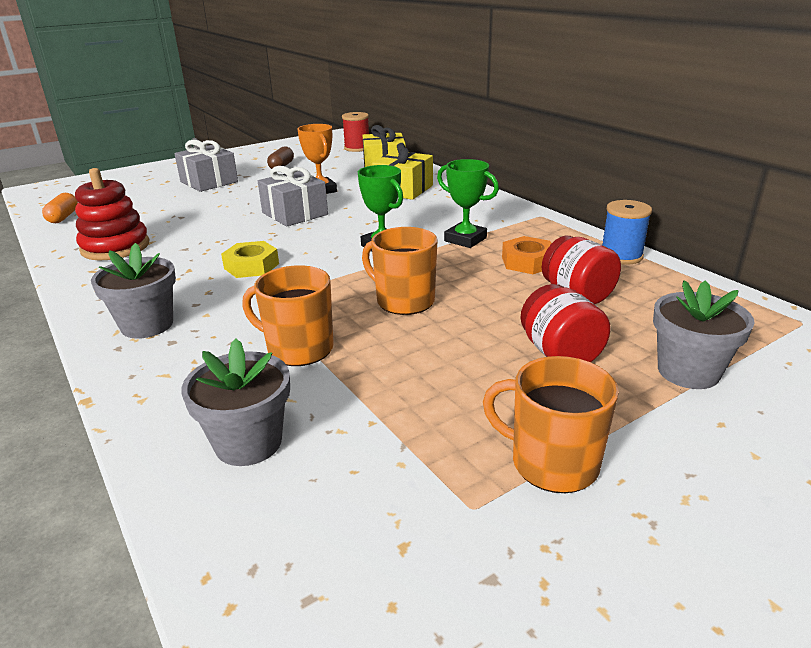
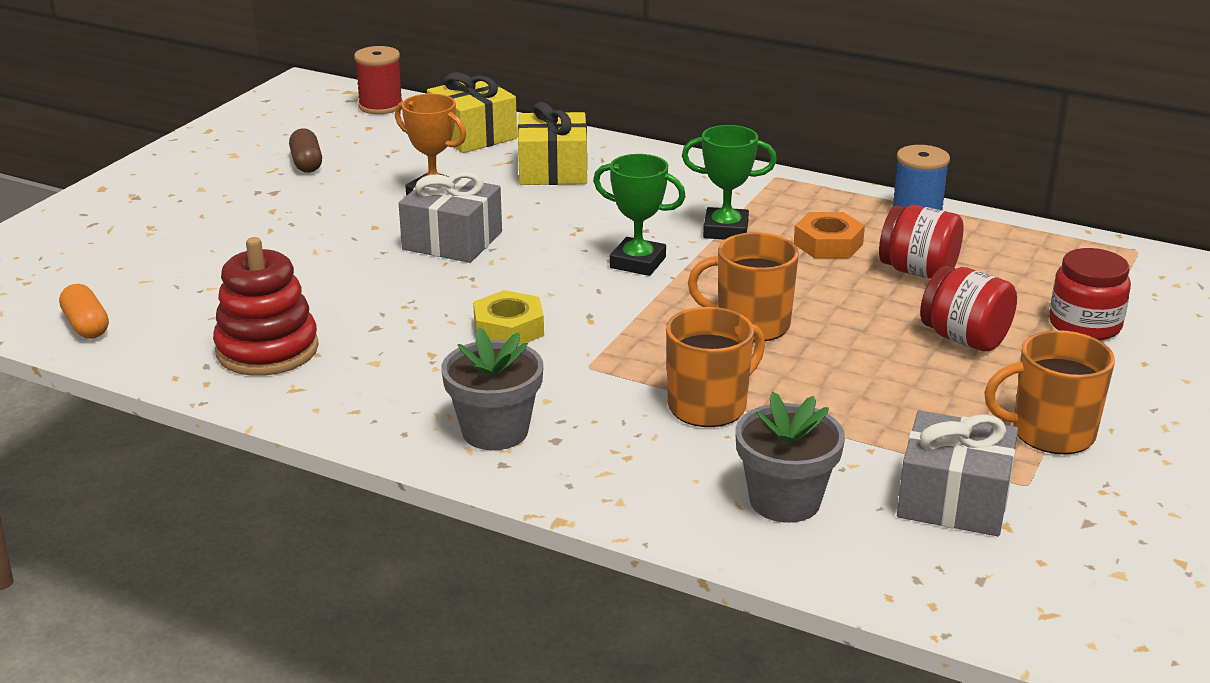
camera: 30 degrees left, 0 degrees up
grey gift [174,140,238,192] -> grey gift moved to [897,410,1018,536]
orange mug [242,265,334,366] -> orange mug turned 150 degrees clockwise [666,307,765,427]
grey flower pot [653,280,755,389] -> red jar [1049,248,1131,341]

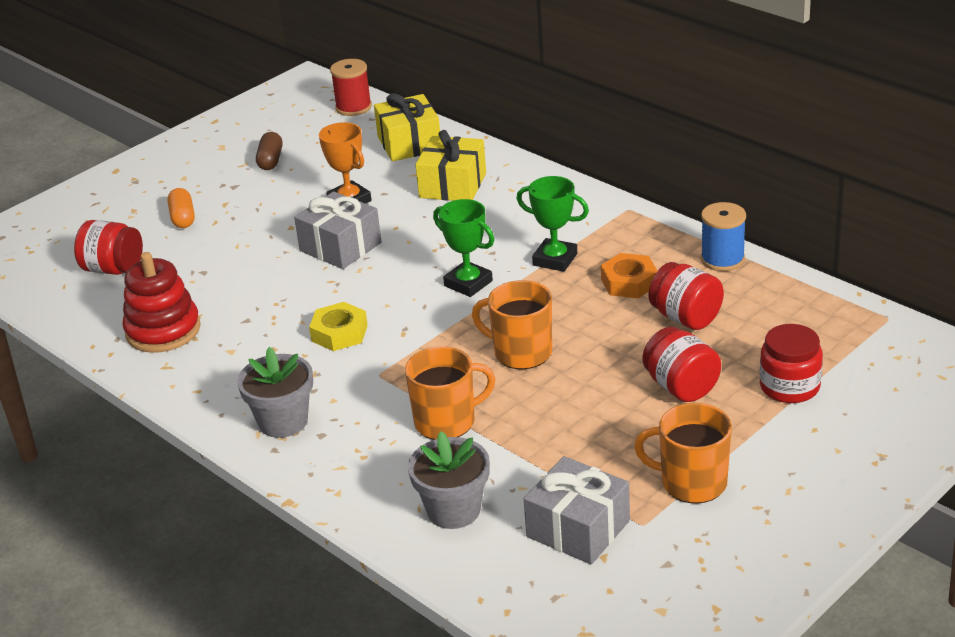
camera: 20 degrees right, 5 degrees up
orange capsule [59,284,109,339] -> orange capsule moved to [168,188,195,228]
none -> red jar [74,220,143,275]

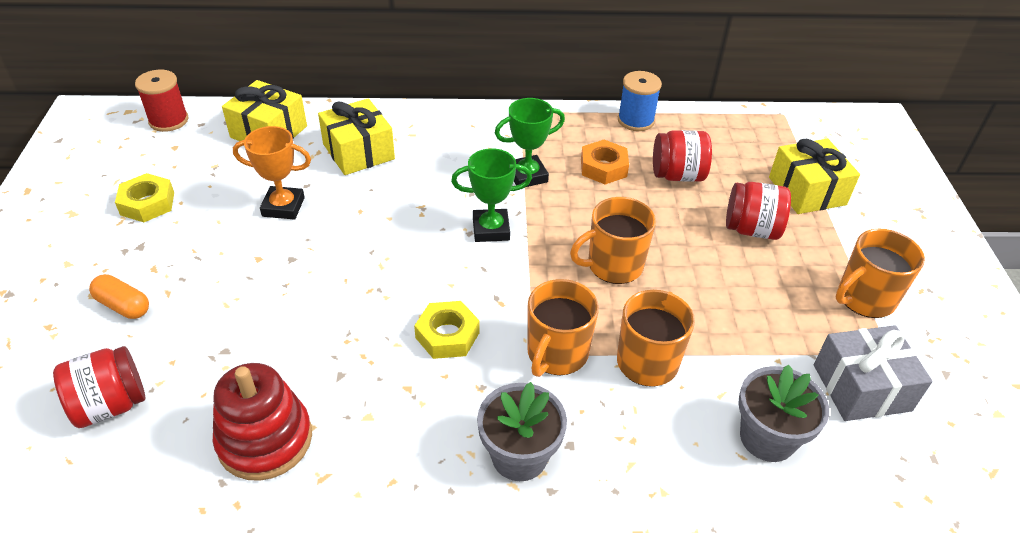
camera: 50 degrees left, 10 degrees up
brown capsule [256,132,282,170] -> yellow nut [115,173,174,222]
grey gift [294,191,382,269] -> none
red jar [760,324,823,403] -> yellow gift [769,139,860,214]
none -> orange mug [527,279,599,377]

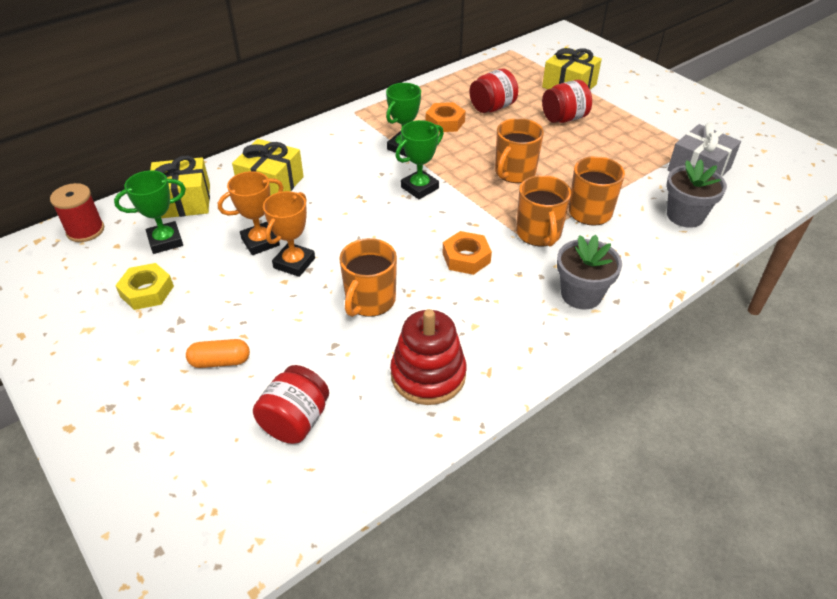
camera: 35 degrees left, 0 degrees up
yellow nut [414,301,480,359] -> orange nut [442,231,492,275]
blue spool [618,71,662,131] -> none
orange mug [836,229,925,318] -> orange mug moved to [339,238,397,317]
none -> green trophy [114,170,186,254]
none -> orange trophy [263,191,315,277]

